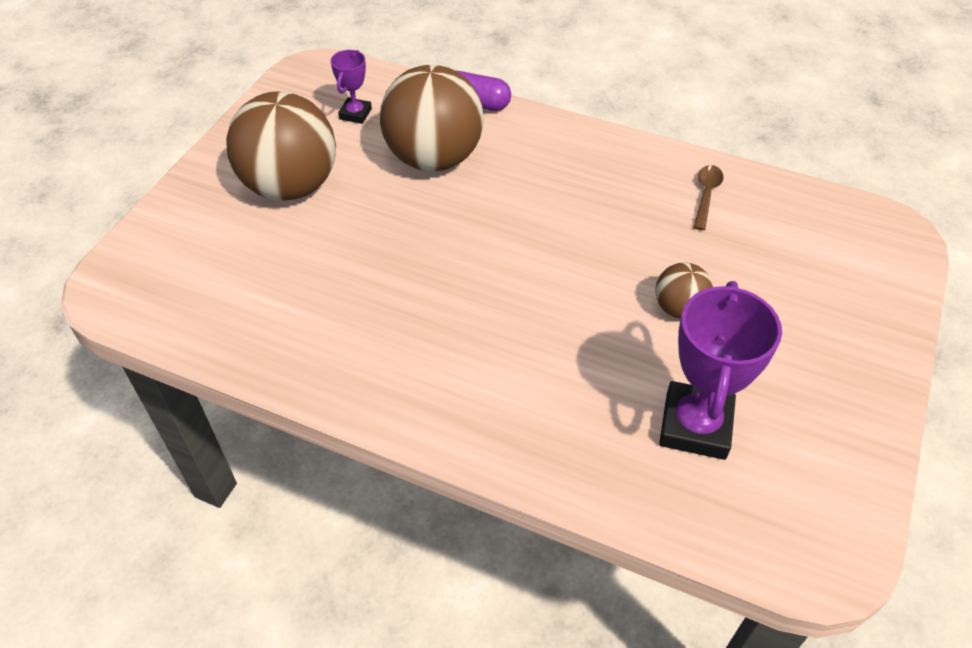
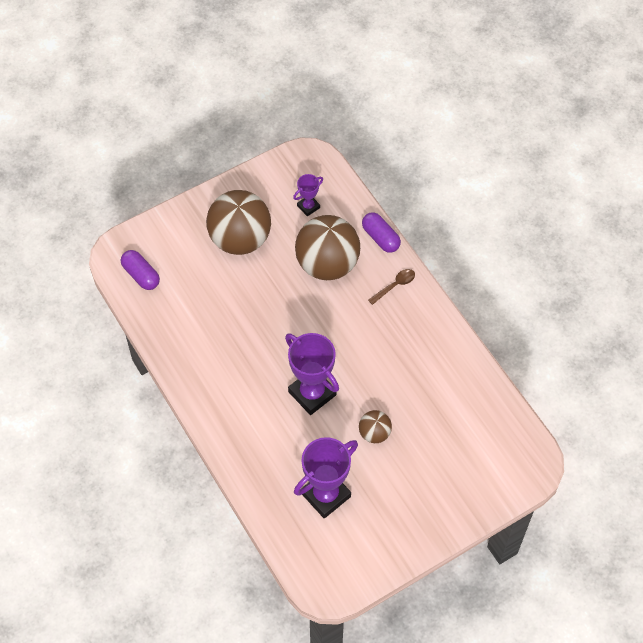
camera: 35 degrees right, 10 degrees up
brown spoon [693,165,723,230] -> brown spoon moved to [368,269,415,305]
none -> purple capsule [121,250,160,290]
none -> purple trophy [285,333,339,415]

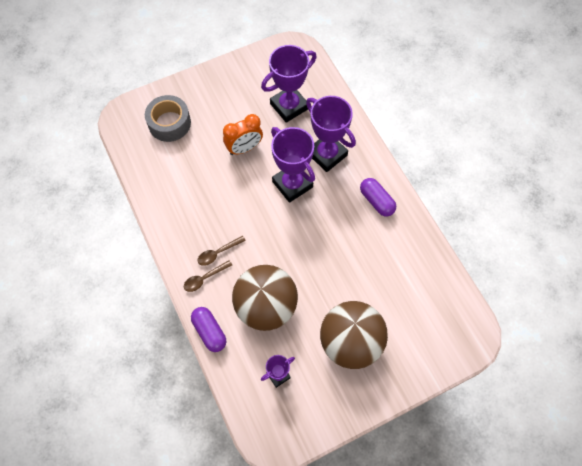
camera: 175 degrees left, 5 degrees up
purple capsule [121,250,160,290] -> purple capsule moved to [360,178,396,216]
brown ball [359,410,392,443] -> orange clock [223,114,263,155]
none -> grey tape [145,95,191,142]
none -> brown spoon [198,236,246,266]
none -> purple trophy [306,96,356,172]

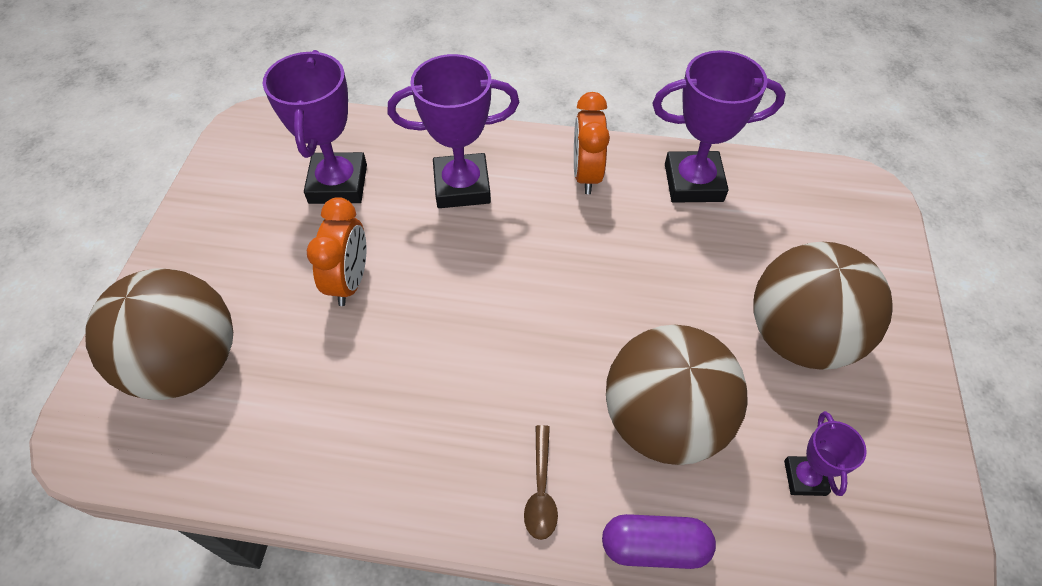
camera: 55 degrees left, 10 degrees down
grey tape [145,95,191,142] -> brown ball [85,269,233,400]
brown spoon [198,236,246,266] -> none
purple trophy [271,127,315,203] -> purple trophy moved to [652,50,786,203]
purple capsule [360,178,396,216] -> orange clock [574,92,610,194]

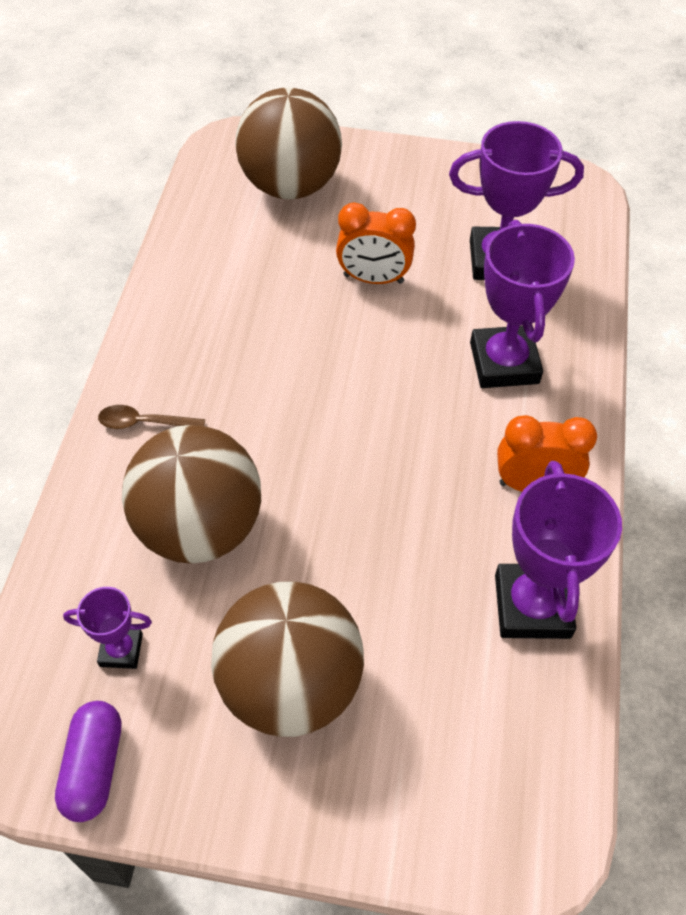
camera: 90 degrees right, 0 degrees up
purple capsule [602,514,716,569] -> purple capsule moved to [55,701,121,822]

